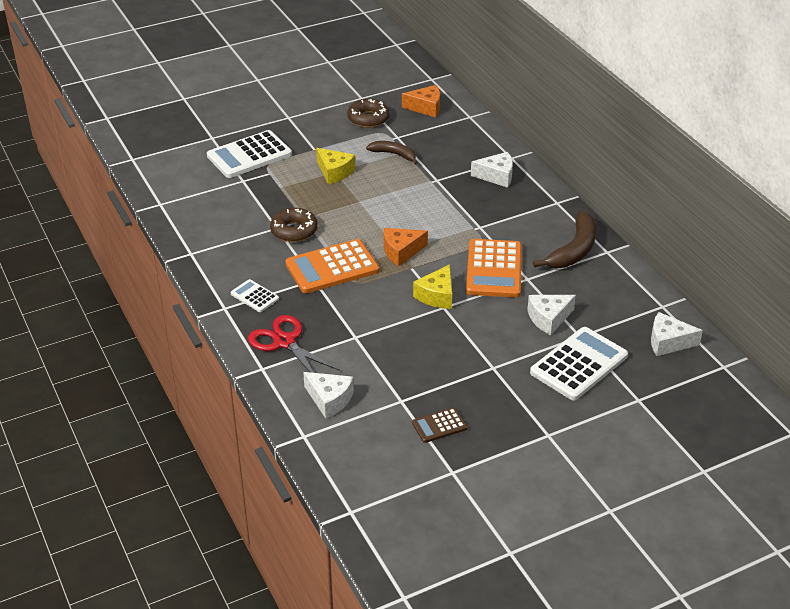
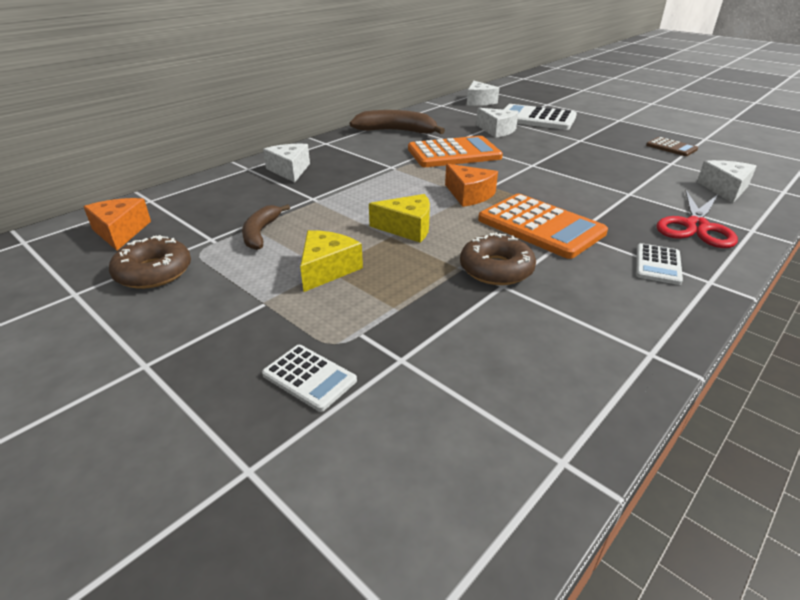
camera: 110 degrees left, 5 degrees down
white calculator [207,130,292,178] -> white calculator [262,345,357,412], size x0.51
yellow cheese [413,264,452,309] -> yellow cheese moved to [369,194,430,242]

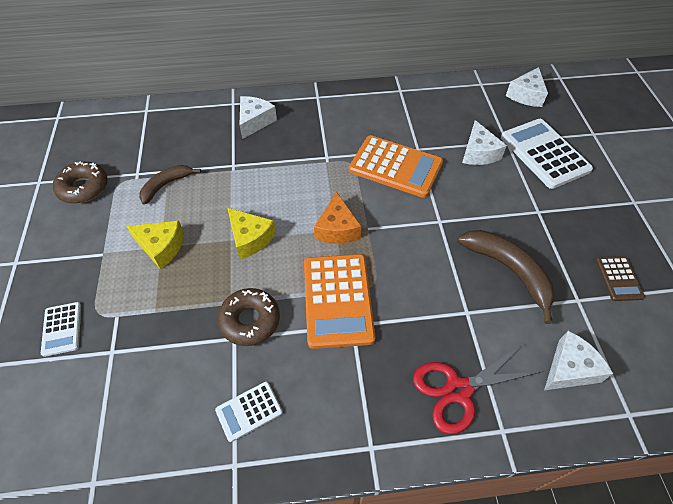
camera: 40 degrees right, 20 degrees up
orange cheese [83,198,151,251] -> none
yellow cheese [300,230,363,292] -> yellow cheese turned 45 degrees clockwise [127,221,184,269]
brown banana [350,110,445,134] -> brown banana moved to [458,230,555,324]
white calculator [636,243,683,285] -> white calculator moved to [215,382,283,442]

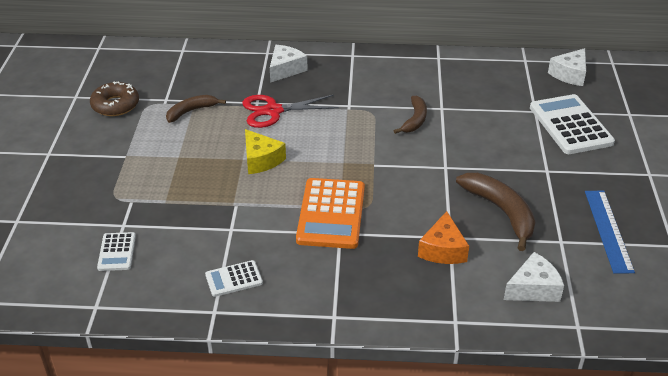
camera: 10 degrees right, 15 degrees down
white calculator [41,302,81,357] -> white calculator moved to [97,232,136,271]
yellow cheese [127,221,184,269] -> none
brown donut [217,288,280,346] -> none
orange cheese [314,192,361,243] -> orange cheese moved to [418,211,469,264]
orange calculator [349,135,443,198] -> brown banana [394,96,427,134]
red scissors [413,344,544,434] -> red scissors moved to [242,95,339,128]
white cheese [462,120,507,165] -> none
brown calculator [595,256,645,301] -> blue ruler [585,191,635,274]

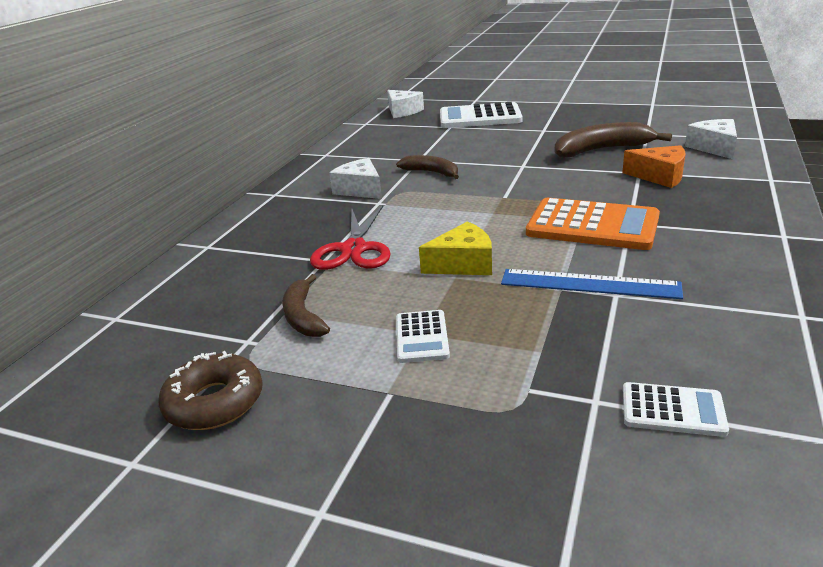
camera: 70 degrees left, 10 degrees down
white calculator [205,260,263,297] -> white calculator moved to [396,310,450,363]
white cheese [270,45,308,83] -> white cheese moved to [329,158,382,199]
blue ruler [585,191,635,274] -> blue ruler moved to [501,269,683,299]

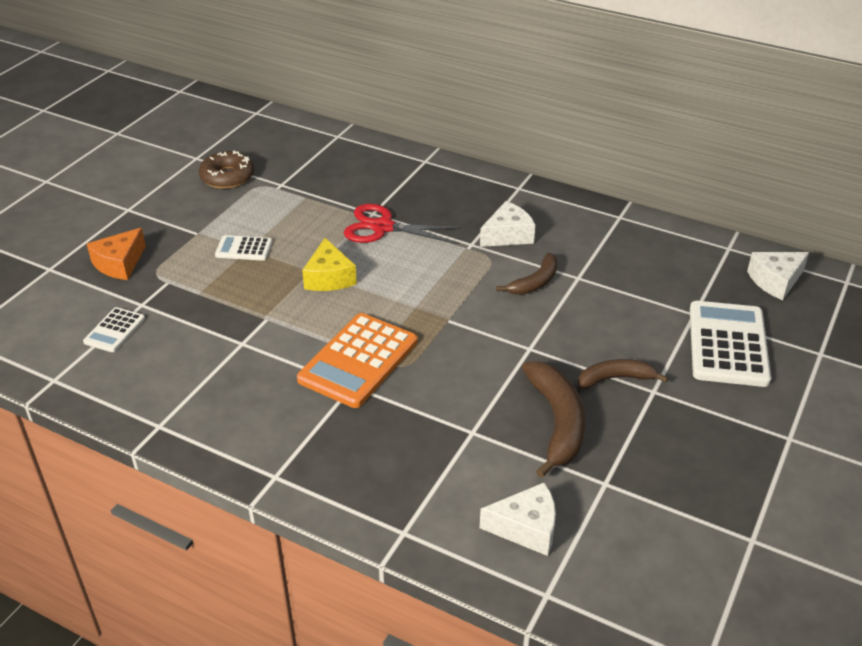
camera: 95 degrees right, 10 degrees up
brown banana [282,274,330,337] -> brown banana moved to [578,359,668,389]
blue ruler [501,269,683,299] -> none
orange cheese [622,145,686,188] -> orange cheese moved to [87,228,146,280]

